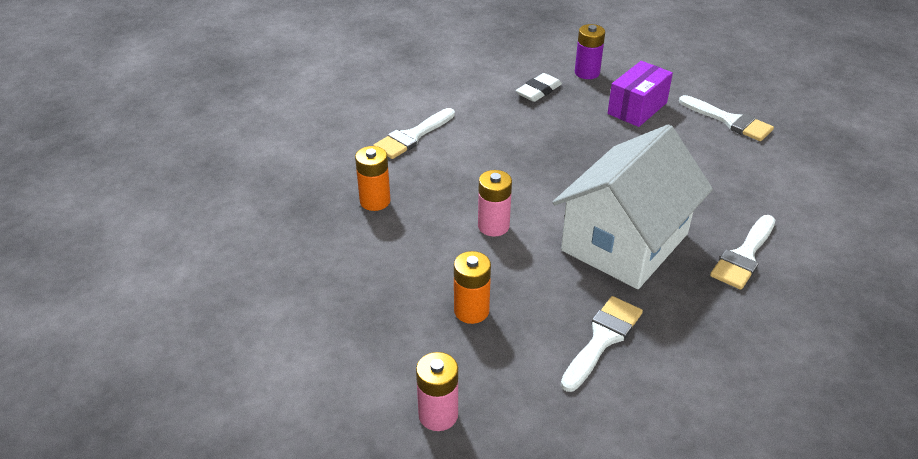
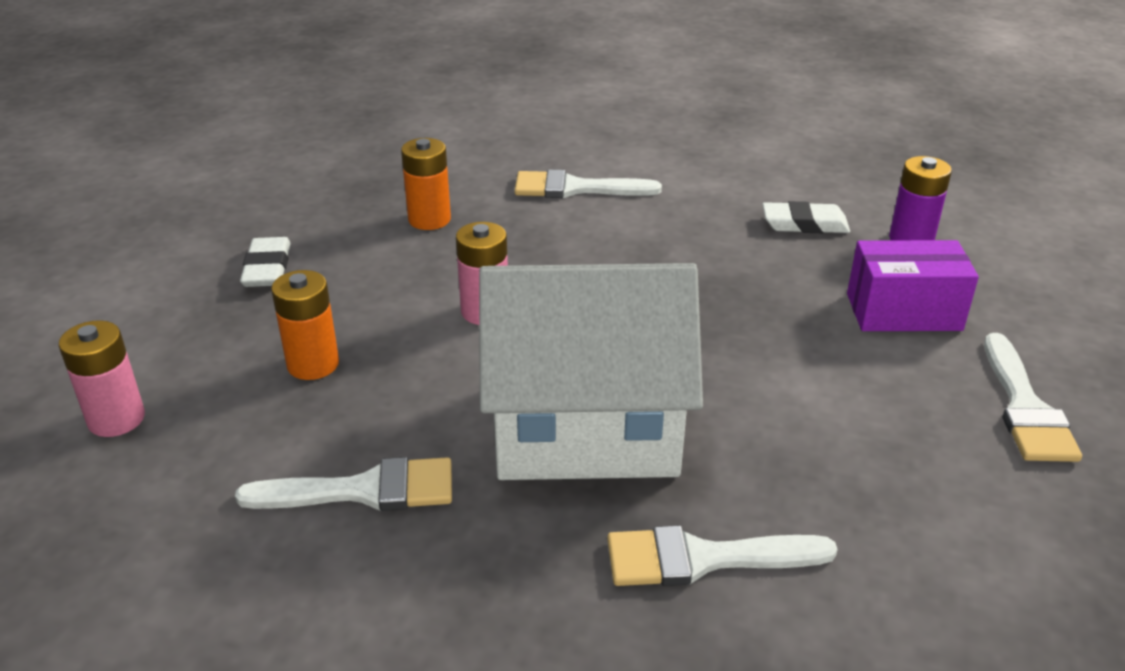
camera: 50 degrees right, 5 degrees down
none -> white eraser [240,237,291,287]

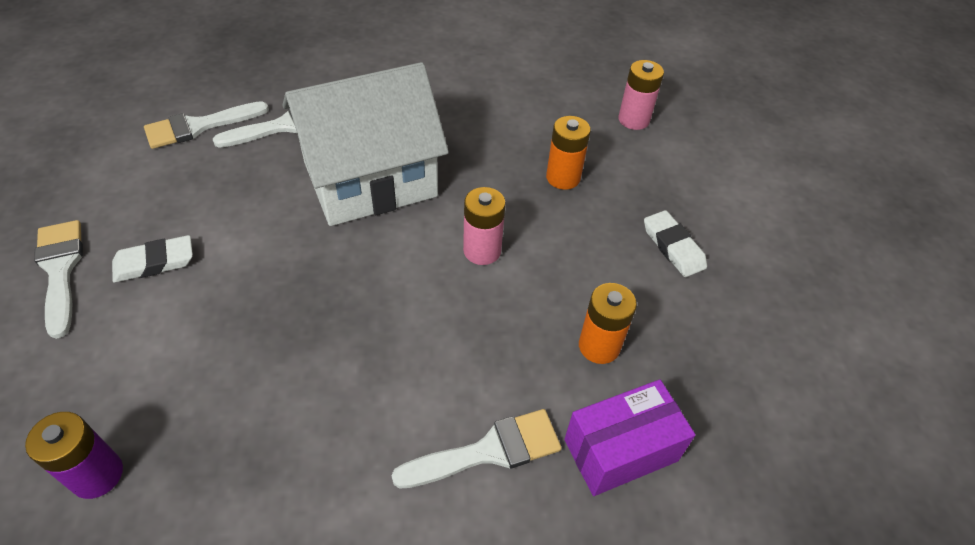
camera: 155 degrees right, 15 degrees up
white brush [235,457,452,511] -> white brush moved to [144,101,269,149]
white eraser [763,201,850,233] -> white eraser moved to [112,235,193,283]
purple box [847,240,979,331] -> purple box moved to [564,379,695,496]

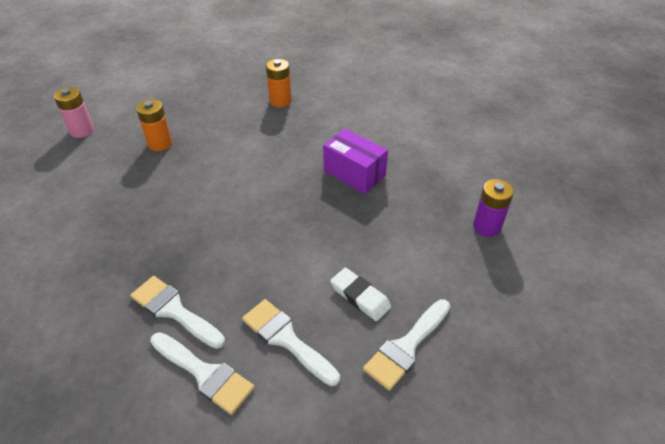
camera: 115 degrees left, 5 degrees down
white house [282,62,449,226] -> none
white brush [391,409,562,489] -> white brush moved to [242,299,340,386]
pink battery [463,187,506,265] -> none
purple box [564,379,695,496] -> purple box moved to [323,129,388,194]
white eraser [644,210,707,277] -> none

